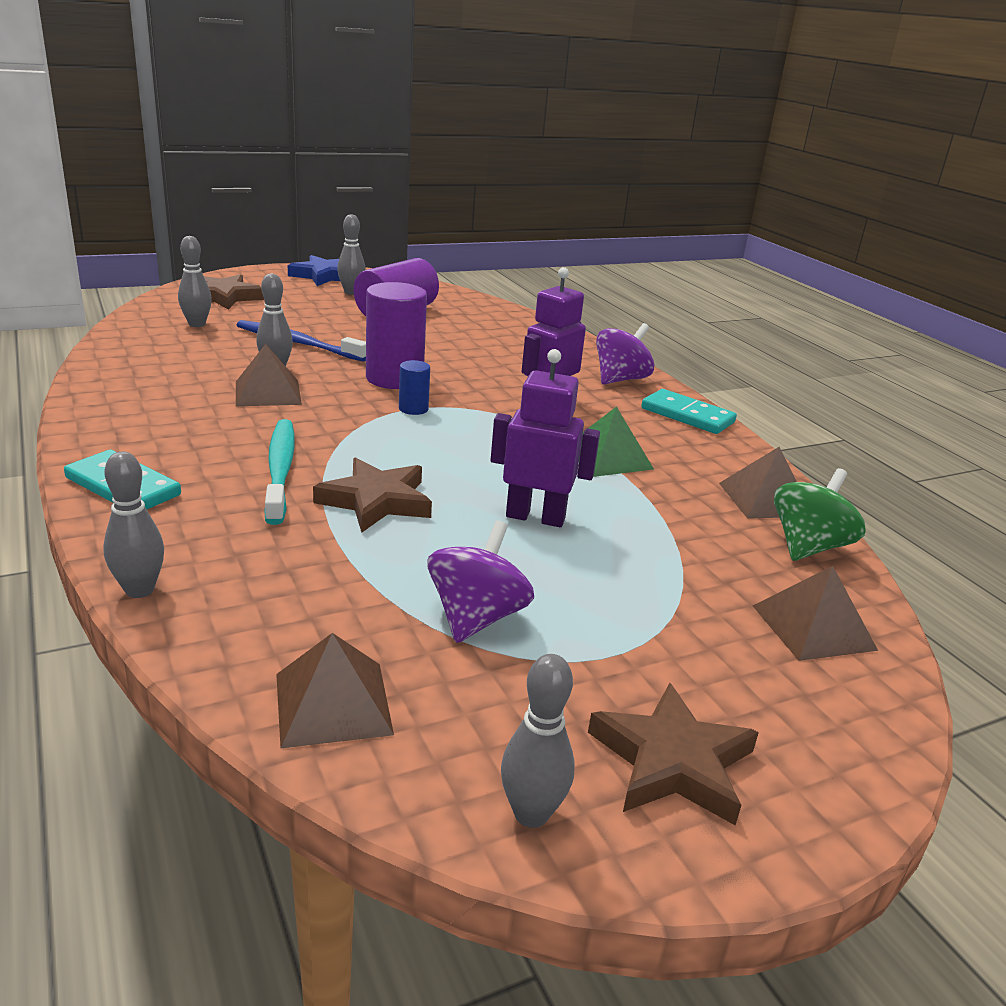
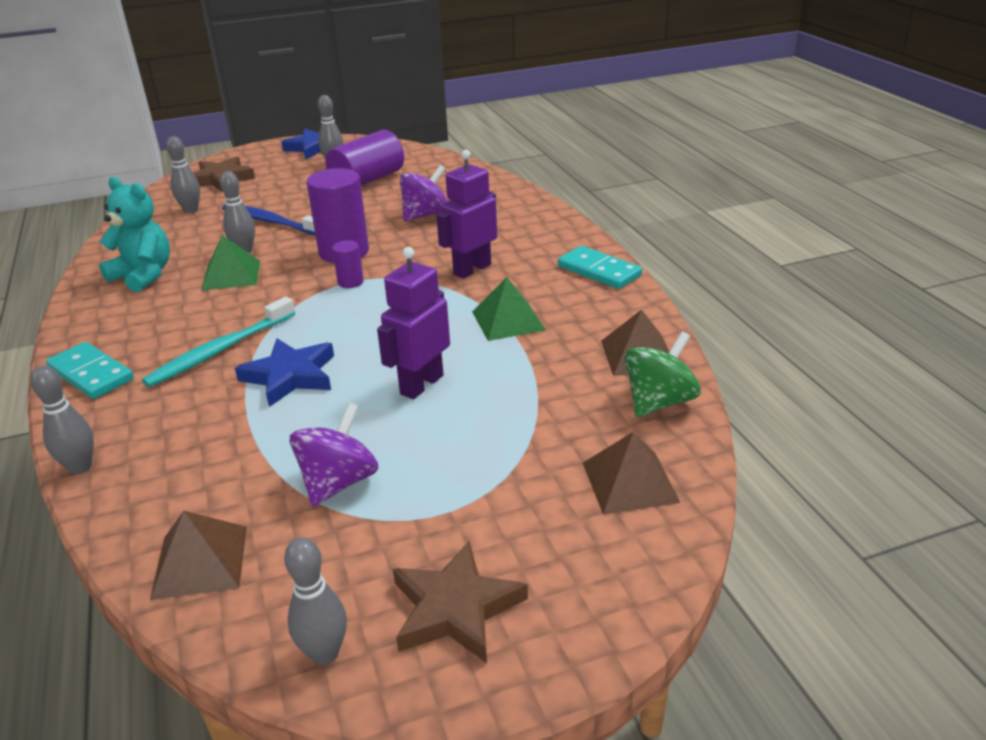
camera: 10 degrees right, 5 degrees up
brown pyramid [236,344,302,406] -> green pyramid [201,235,260,291]
turquoise toothbrush [264,419,295,525] -> turquoise toothbrush turned 135 degrees counterclockwise [142,297,295,387]
brown star [313,457,432,533] -> blue star [235,338,334,407]
blue cylinder [399,360,430,415] -> purple cylinder [332,240,364,288]
purple robot [491,349,600,527] -> purple robot turned 75 degrees counterclockwise [377,247,450,399]
purple spinning top [596,323,654,385] -> purple spinning top moved to [400,165,447,221]
none -> turquoise teddy bear [99,177,170,292]

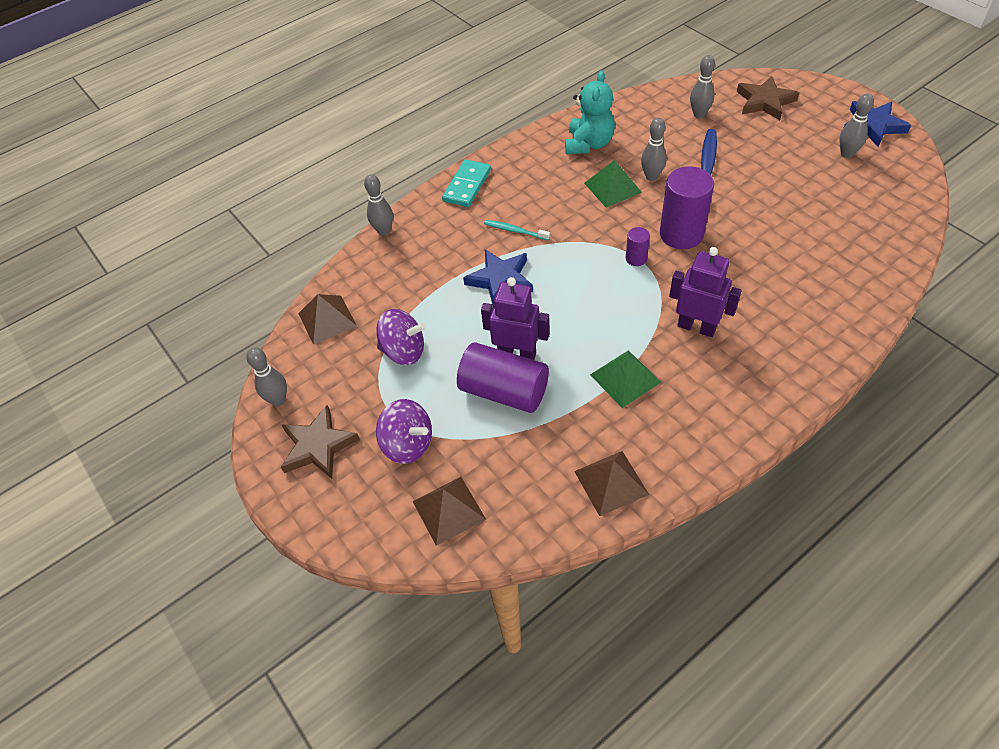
camera: 75 degrees right, 20 degrees up
turquoise toothbrush [142,297,295,387] -> turquoise toothbrush [484,220,550,241], size x0.57
purple cylinder [326,130,404,186] -> purple cylinder moved to [457,343,549,413]
purple spinning top [400,165,447,221] -> purple spinning top moved to [376,399,432,464]
turquoise domino [558,246,642,289] -> none
green spinning top [624,331,701,417] -> none

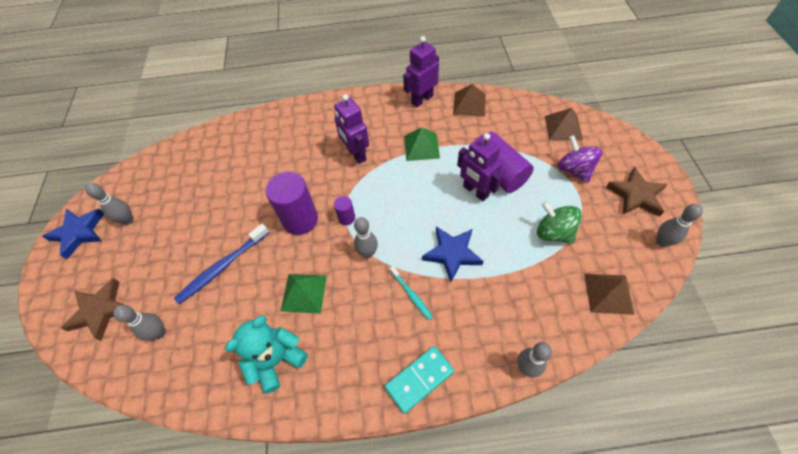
camera: 150 degrees left, 5 degrees up
purple spinning top [377,309,426,365] -> green spinning top [537,201,582,244]
grey bowling pin [641,118,667,181] -> grey bowling pin moved to [354,217,378,258]
none -> purple robot [403,36,439,107]

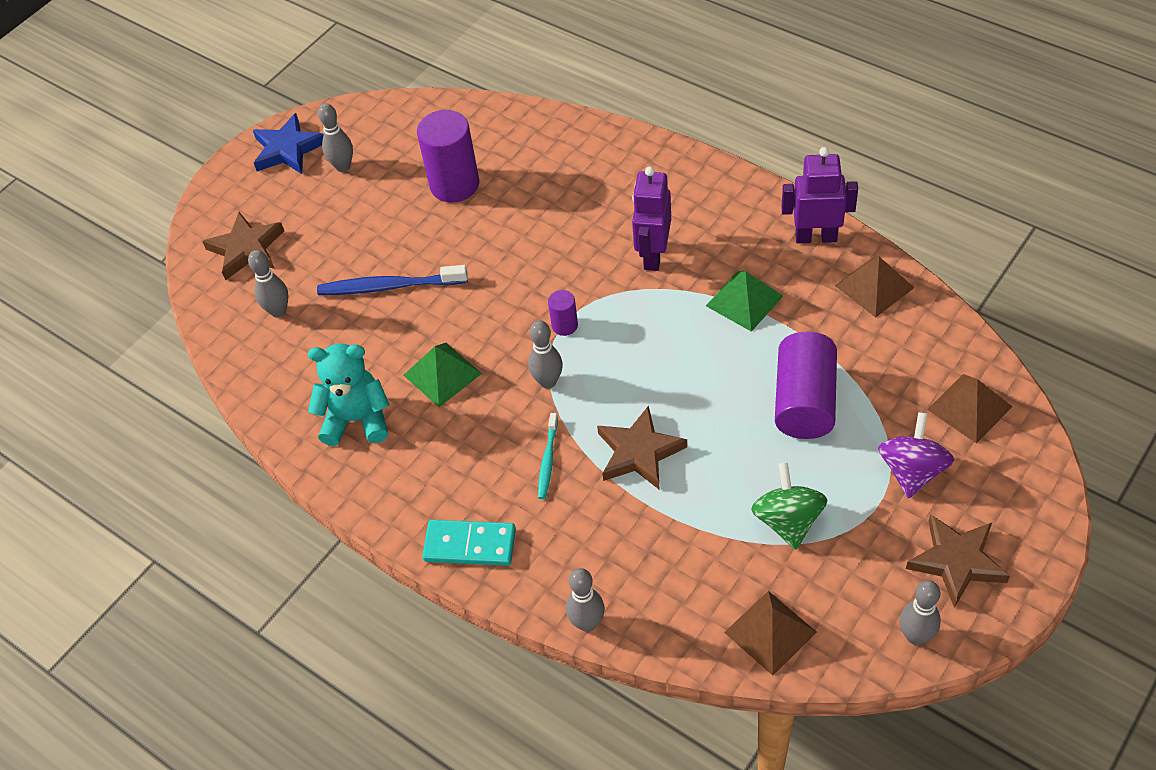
camera: 45 degrees right, 5 degrees down
purple cylinder [266,172,318,235] -> purple cylinder moved to [417,110,480,202]
blue star [422,227,483,282] -> brown star [597,405,687,490]
purple robot [457,133,503,201] -> none

